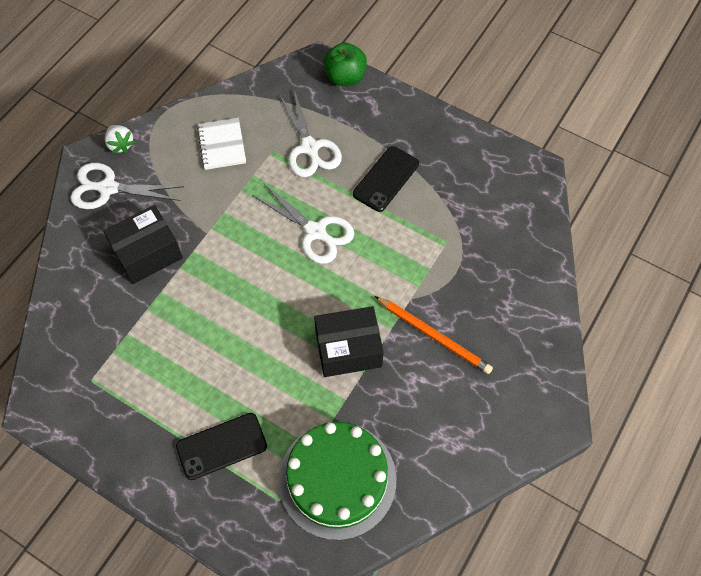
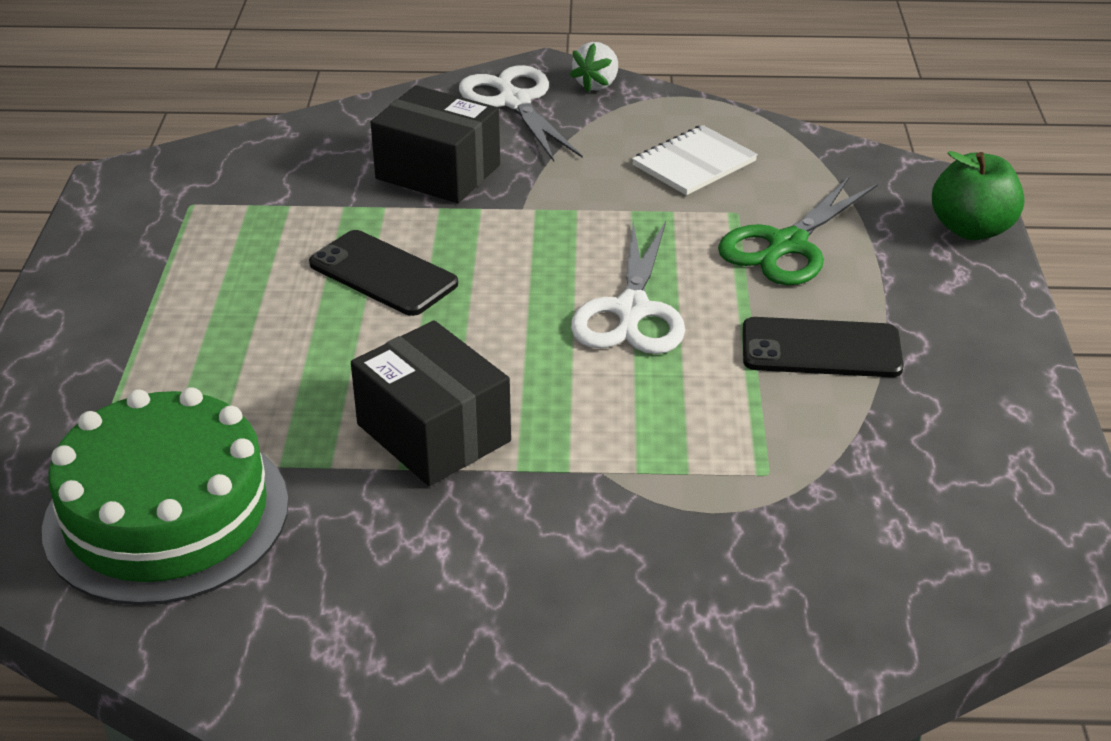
camera: 60 degrees right, 25 degrees down
black phone [176,413,267,480] -> black phone moved to [309,230,458,316]
white scissors [279,90,342,177] -> green scissors [718,176,878,285]
orange pencil [375,296,493,374] -> none

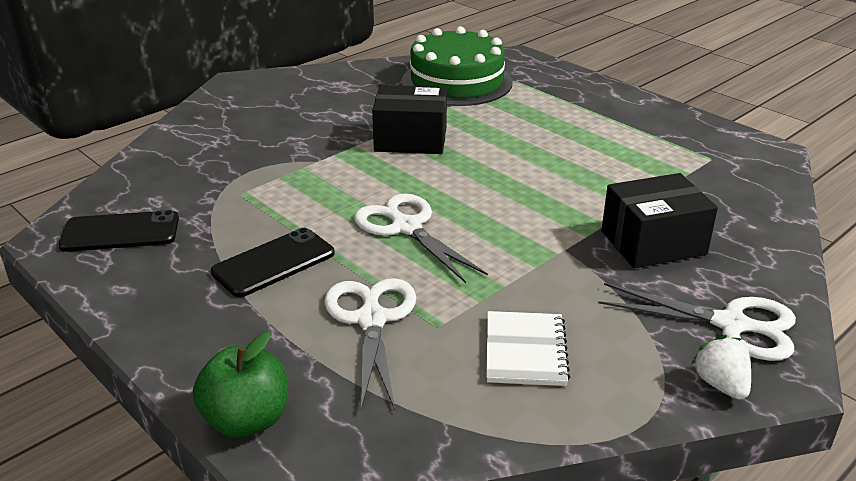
camera: 135 degrees right, 5 degrees down
black phone [309,230,458,316] -> black phone moved to [58,210,179,252]
green scissors [718,176,878,285] -> white scissors [324,278,416,410]

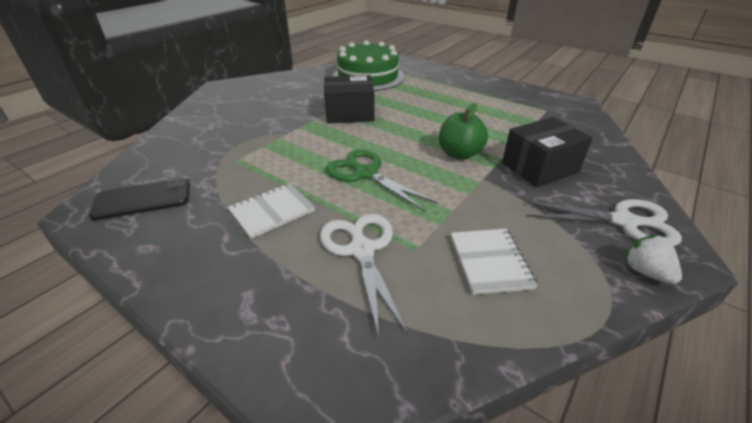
camera: 10 degrees left, 5 degrees up
green apple [193,332,288,438] -> green apple moved to [439,103,488,160]
black phone [211,228,335,297] -> white notebook [228,183,315,239]
white scissors [354,194,488,283] -> green scissors [326,149,438,212]

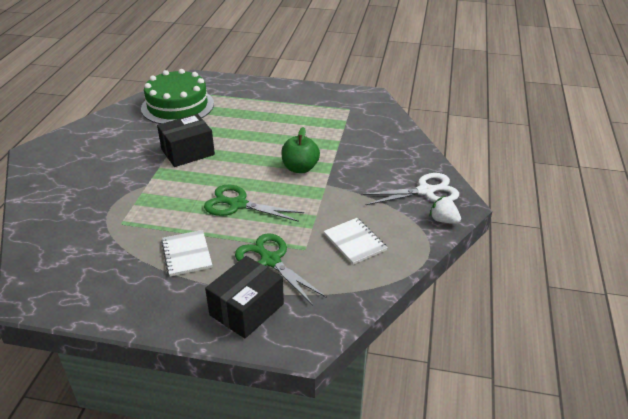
camera: 25 degrees left, 0 degrees up
black phone [89,178,190,220] -> none
white notebook [228,183,315,239] -> white notebook turned 45 degrees counterclockwise [161,230,212,277]
white scissors [320,214,408,337] -> green scissors [235,233,327,305]
black box [502,117,593,187] -> black box moved to [205,256,284,338]

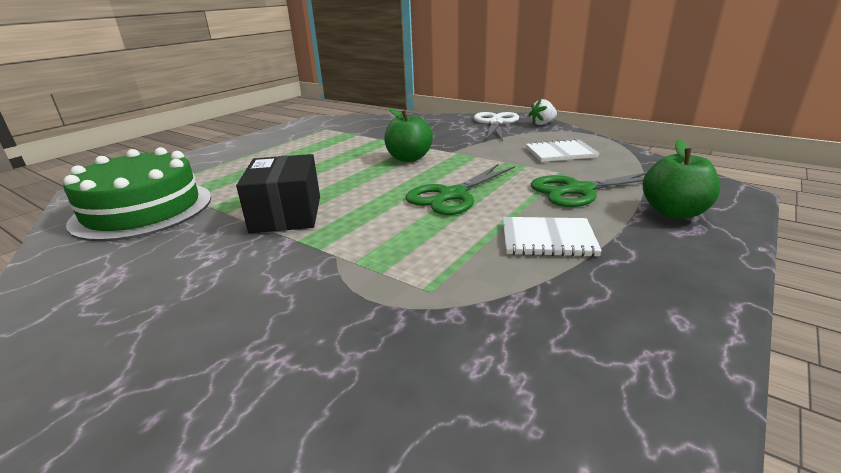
camera: 65 degrees left, 10 degrees down
black box [205,256,284,338] -> green apple [642,140,720,219]

